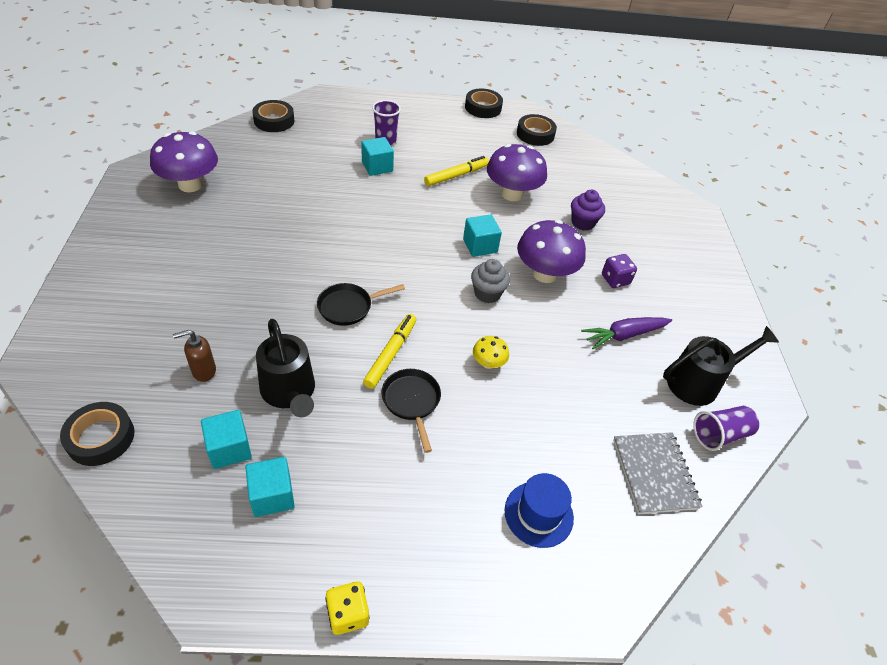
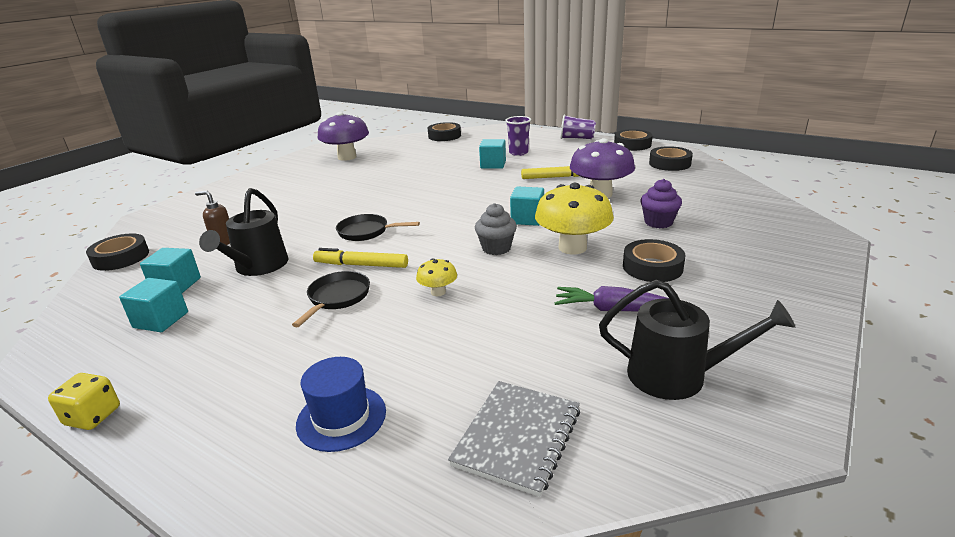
camera: 40 degrees right, 20 degrees down
yellow marker [363,314,416,389] -> yellow marker turned 135 degrees counterclockwise [313,248,408,268]
purple mushroom [517,220,586,283] -> yellow mushroom [535,183,614,255]
purple dice [602,254,637,288] -> black tape [623,239,685,282]
purple cup [693,406,759,451] -> purple cup moved to [560,114,596,139]

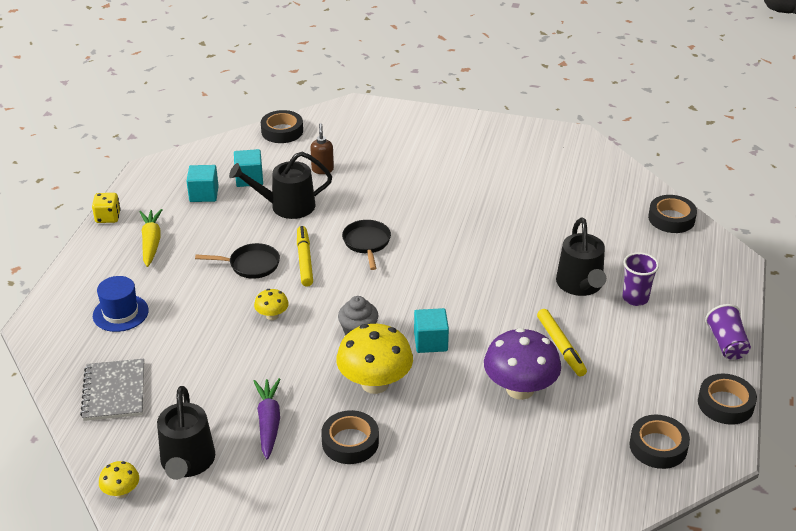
camera: 70 degrees right, 10 degrees up
purple mushroom [317,112,369,161] -> none
grey notebook [448,381,580,497] -> grey notebook turned 75 degrees clockwise [80,359,144,421]
turquoise cube [479,139,506,169] -> black watering can [556,217,606,296]
purple cupcake [641,179,682,228] -> none
none -> yellow mushroom [99,461,139,498]
none -> yellow carrot [140,209,162,267]

